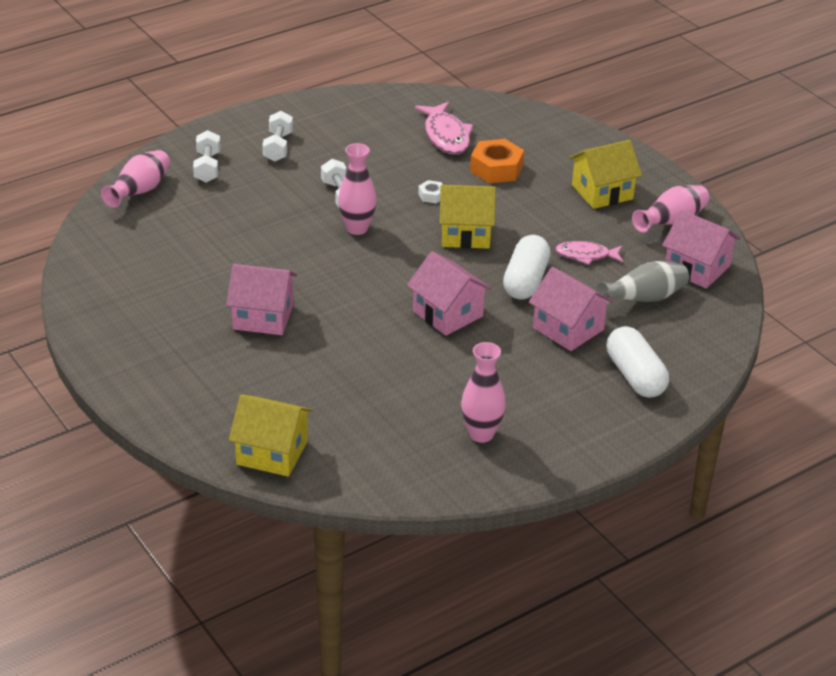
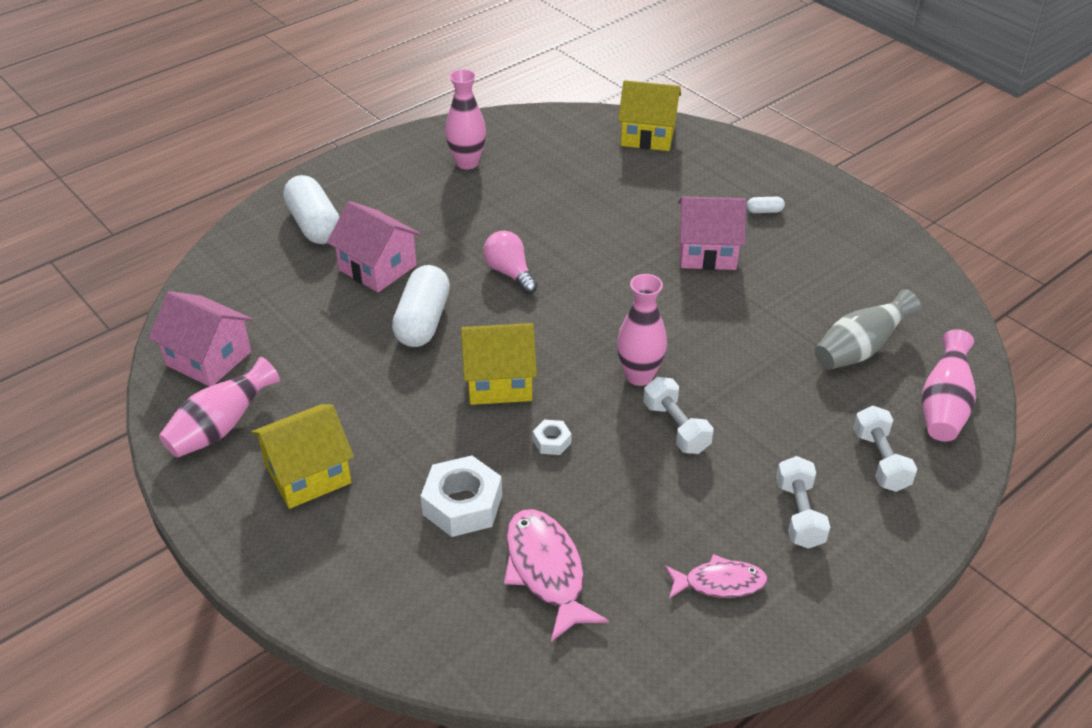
camera: 175 degrees right, 5 degrees up
pink house [407,251,492,336] -> pink light bulb [483,231,538,294]
orange nut [470,139,524,183] -> white nut [421,456,502,537]
pink fish [555,241,623,265] -> pink fish moved to [665,554,768,598]
grey vase [596,261,689,305] -> grey vase moved to [815,289,921,370]
none -> white capsule [747,196,785,213]

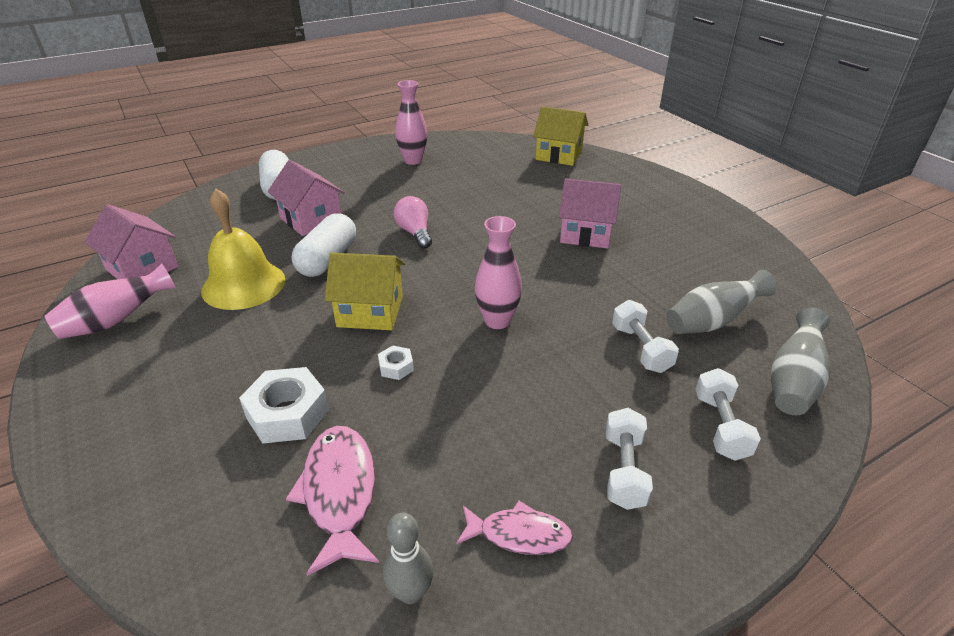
camera: 10 degrees right, 5 degrees down
yellow house [251,404,354,509] -> none
white dumbbell [643,377,713,454] -> white dumbbell moved to [612,300,679,373]
white capsule [747,196,785,213] -> none
pink vase [922,329,976,441] -> grey vase [771,307,830,415]
none -> yellow bell [201,189,285,310]
none -> grey bowling pin [383,513,433,604]

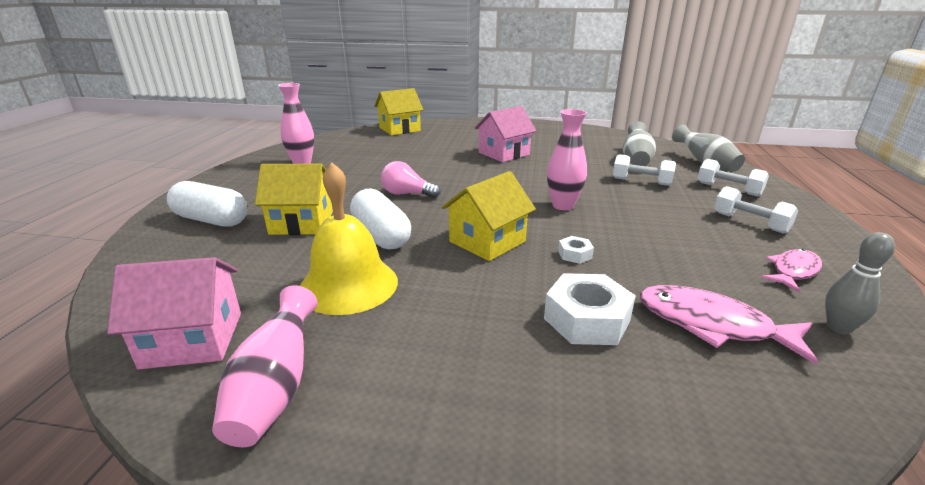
camera: 50 degrees left, 10 degrees down
pink house [268,160,345,236] -> yellow house [255,164,333,235]

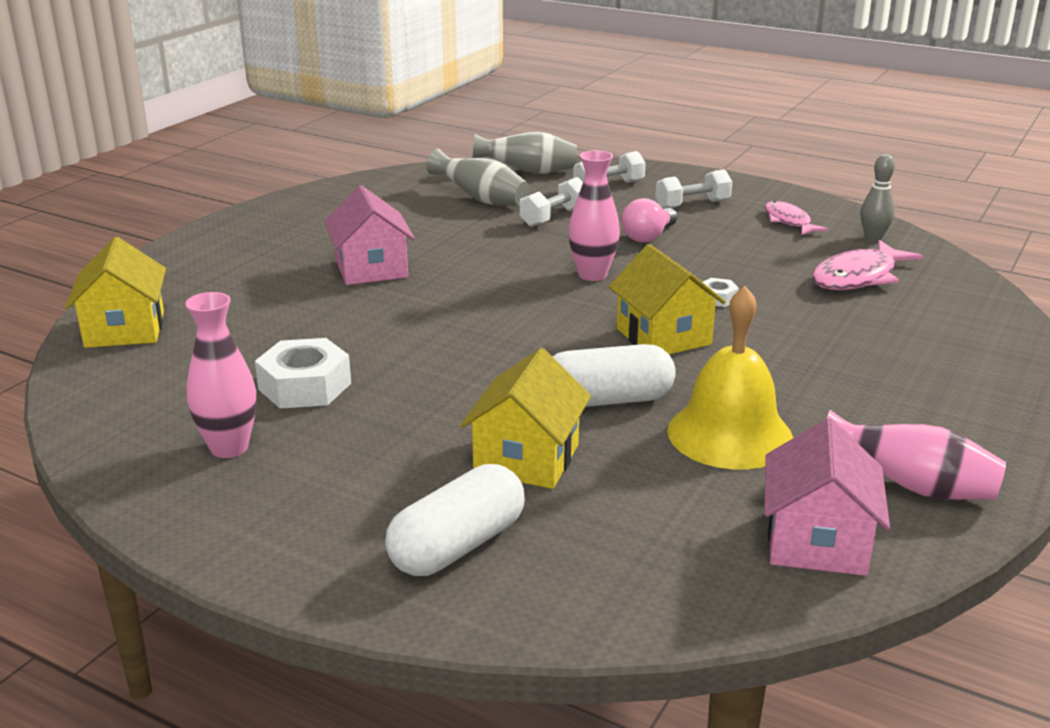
camera: 70 degrees left, 0 degrees up
pink light bulb [381,161,441,198] -> pink light bulb moved to [622,198,677,242]
white nut [544,273,636,345] -> white nut moved to [255,338,351,409]

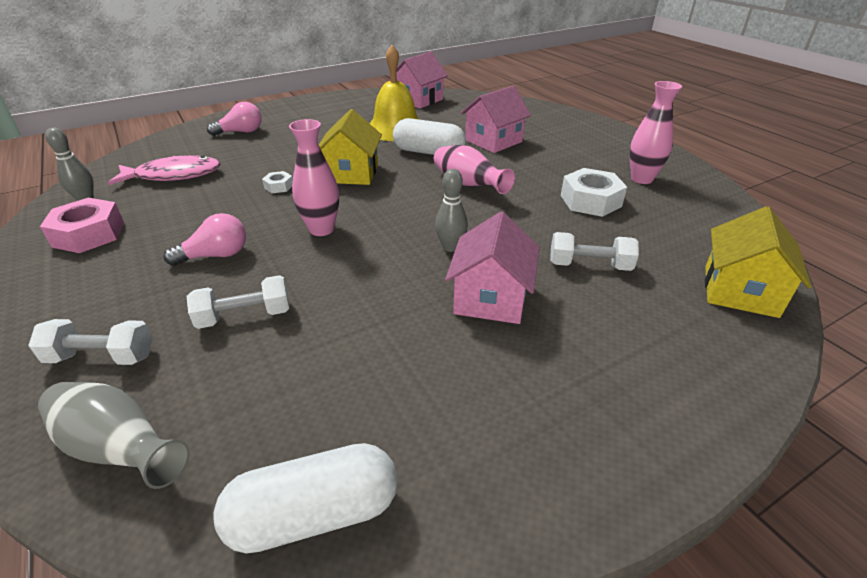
camera: 150 degrees left, 10 degrees up
white capsule [385,464,525,576] -> white capsule moved to [213,443,398,553]
grey vase [427,149,529,205] -> none
yellow house [460,348,591,489] -> pink house [461,86,531,153]
white dumbbell [655,169,732,209] -> white dumbbell moved to [550,232,639,271]
pink fish [765,201,828,235] -> pink nut [40,198,124,253]
pink vase [827,410,1006,500] -> pink vase moved to [434,145,515,194]
none -> pink light bulb [207,102,262,136]
none -> grey bowling pin [435,169,468,252]

